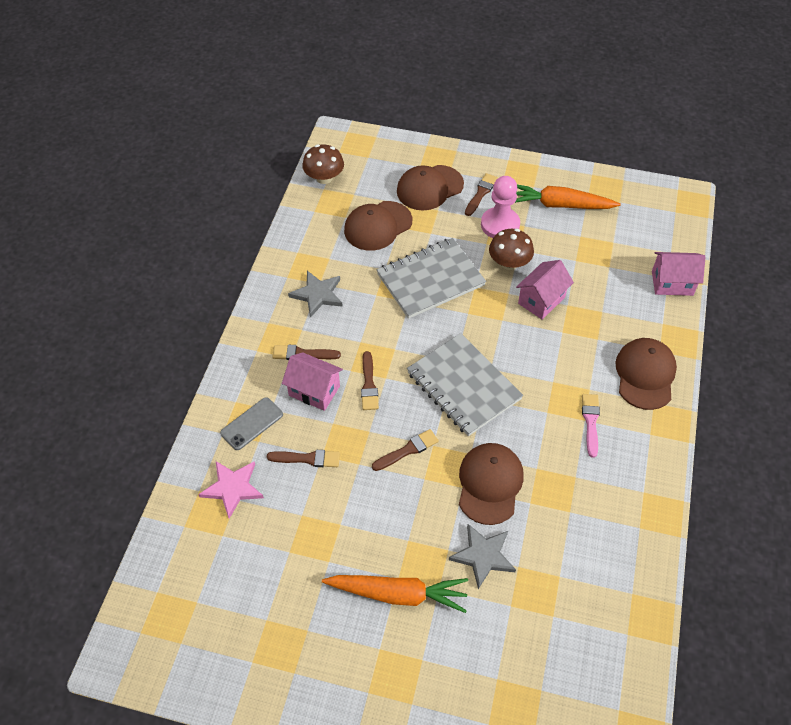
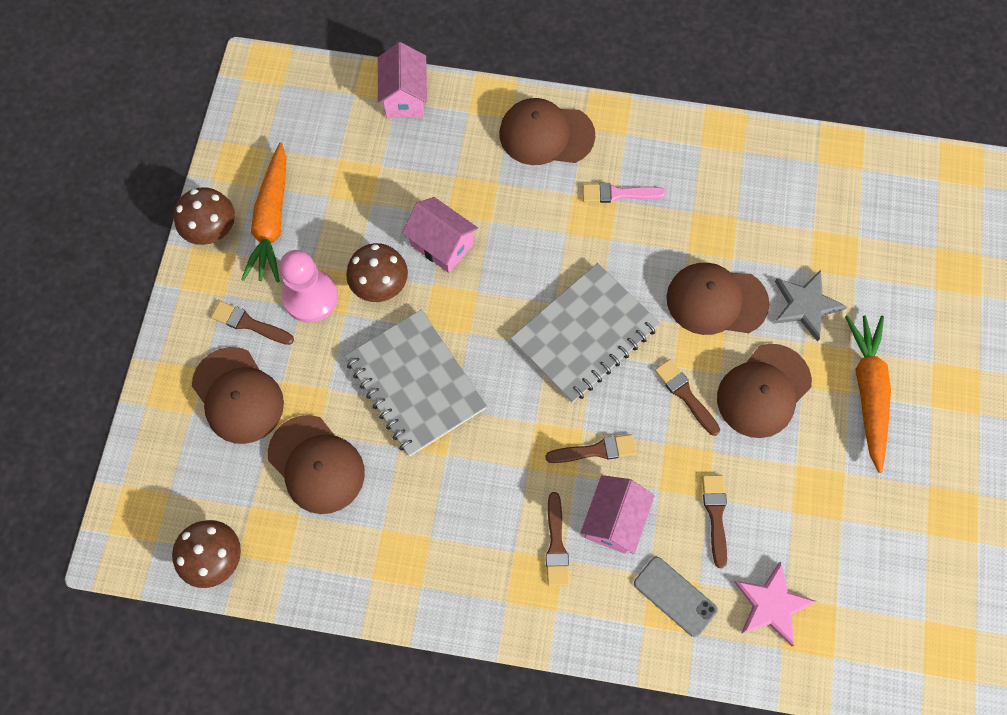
camera: 95 degrees left, 15 degrees up
grey star [288,271,343,318] -> none
none -> brown mushroom [174,187,235,245]
none -> brown cap [717,344,812,438]

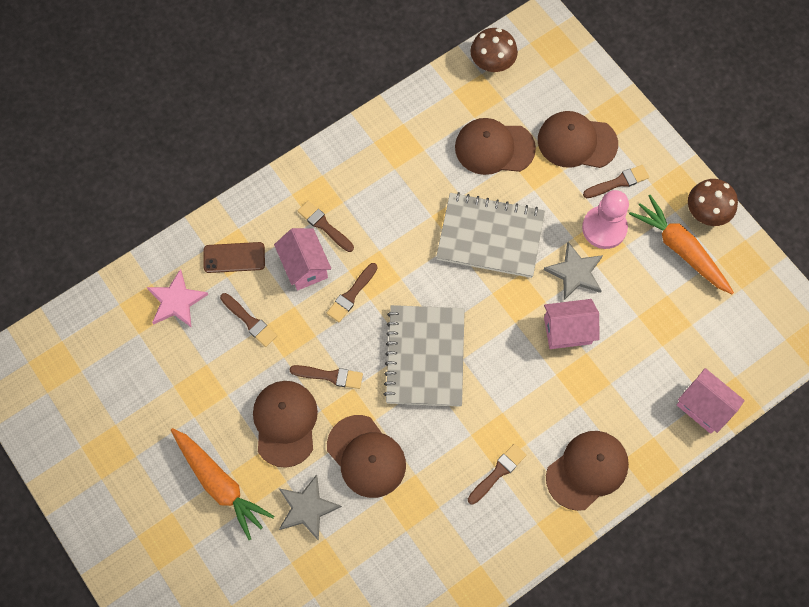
camera: 135 degrees right, 0 degrees up
brown mushroom [346,243,408,302] -> grey star [544,242,603,300]
pink brush [582,183,666,203] -> brown brush [468,444,526,505]
grey phone [634,557,718,637] -> brown phone [204,242,265,273]
brown cap [666,263,770,335] -> brown cap turned 90 degrees clockwise [327,415,406,498]

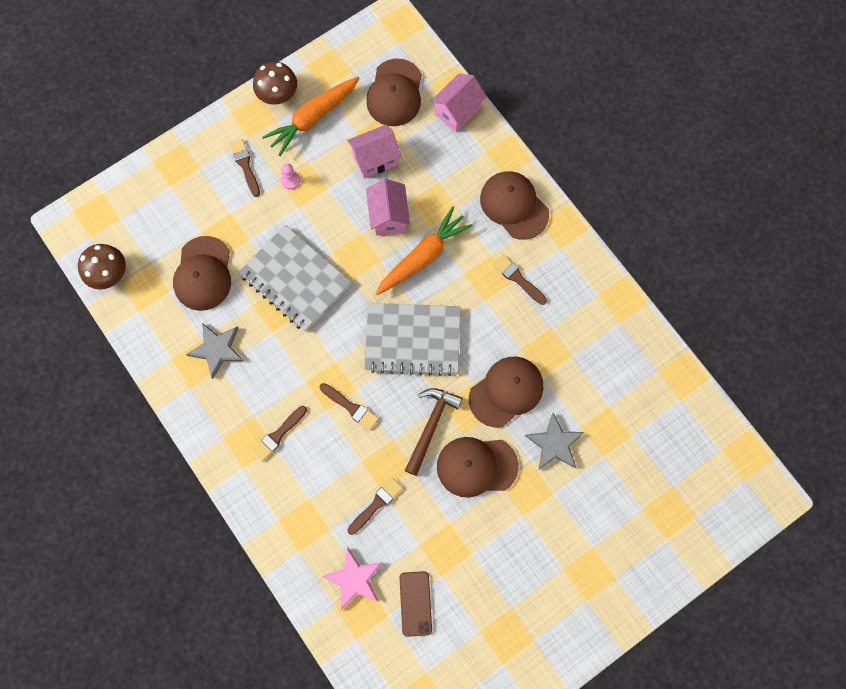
camera: 90 degrees left, 5 degrees up
orange carrot [171,428,274,540] -> orange carrot moved to [376,207,473,295]
brown phone [204,242,265,273] -> brown phone moved to [400,571,432,637]
pink house [274,228,331,290] -> pink house moved to [347,125,402,179]
brown brush [289,365,363,389] -> brown hammer [405,388,463,476]
grey notebook [436,192,545,278] -> grey notebook turned 60 degrees counterclockwise [239,225,351,332]
brown cap [538,111,618,168] -> brown cap moved to [366,59,422,126]
grey star [544,242,603,300] -> grey star moved to [186,323,245,379]
pink pawn [582,190,629,249] -> pink pawn [281,163,300,189], size x0.48

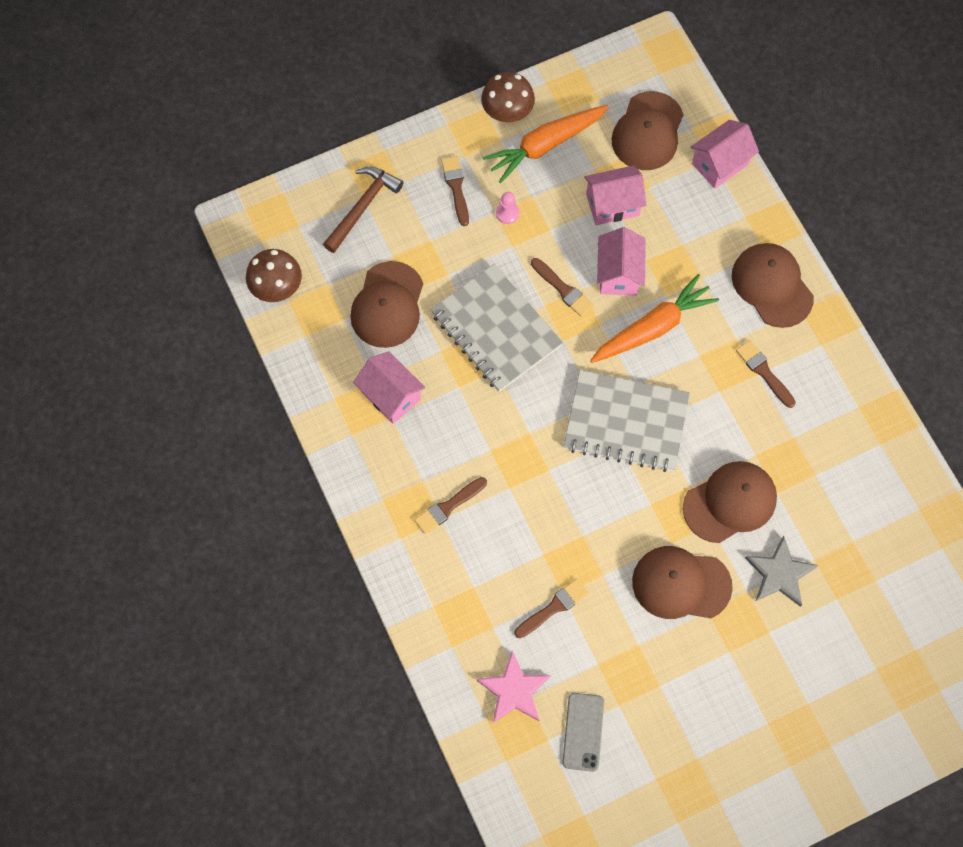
camera: 10 degrees right, 5 degrees down
grey star [186,323,245,379] -> pink house [353,351,425,424]
brown brush [320,383,379,431] -> brown brush moved to [531,258,594,317]
brown phone [400,571,432,637] -> grey phone [562,693,604,772]
brown hammer [405,388,463,476] -> brown hammer moved to [323,167,403,253]

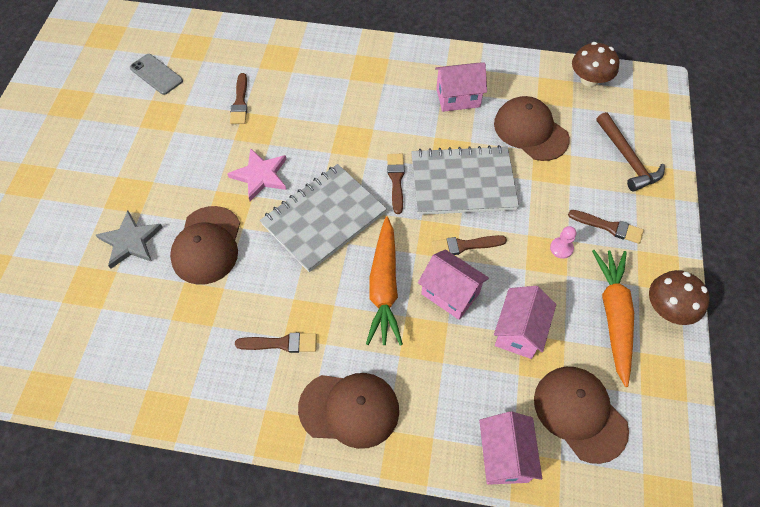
camera: 125 degrees right, 10 degrees down
brown brush [414,477,487,534] -> brown brush moved to [387,154,405,214]
pink star [476,651,551,723] -> pink star moved to [227,148,286,201]
brown cap [632,546,733,619] -> none

